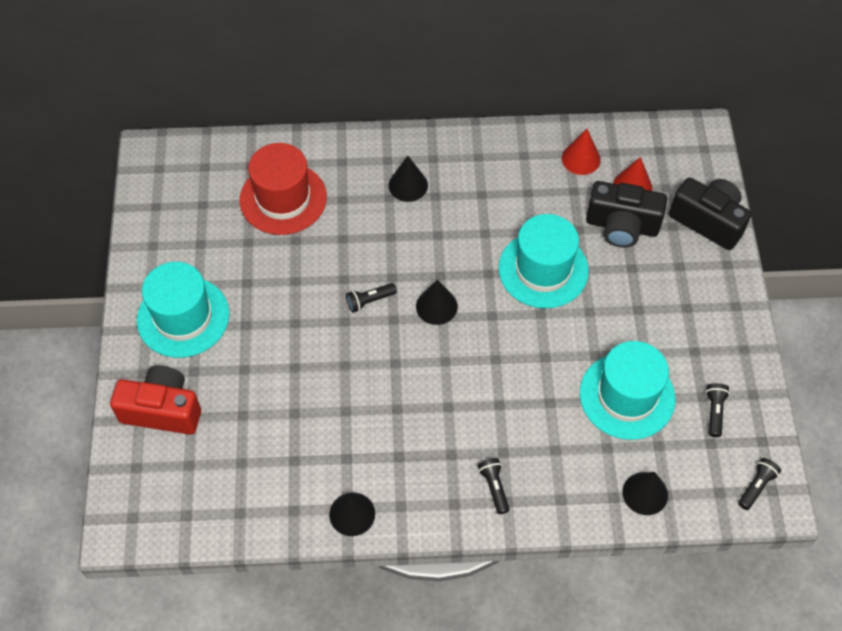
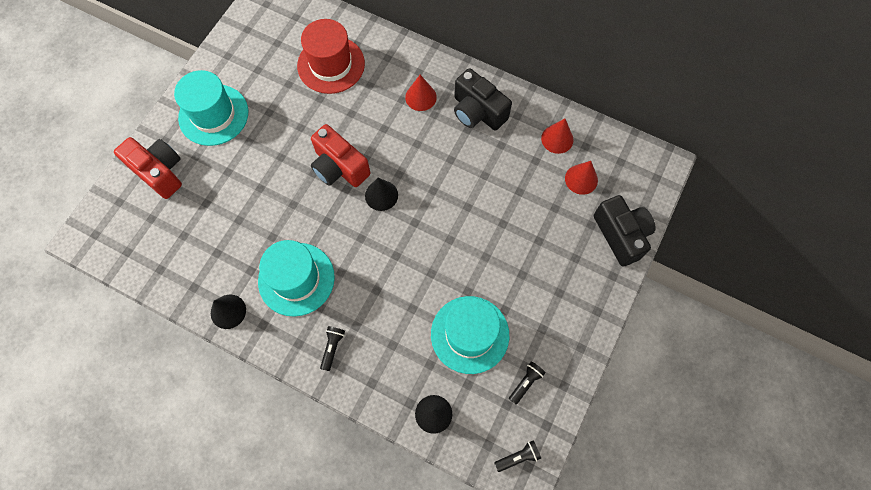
camera: 30 degrees right, 10 degrees up
black flashlight [346,283,397,313] -> red camera [311,124,370,187]
black cone [389,156,428,202] -> red cone [405,75,437,111]
turquoise hat [498,214,589,309] -> turquoise hat moved to [258,240,335,317]
black camera [586,181,667,248] -> black camera moved to [454,68,512,130]

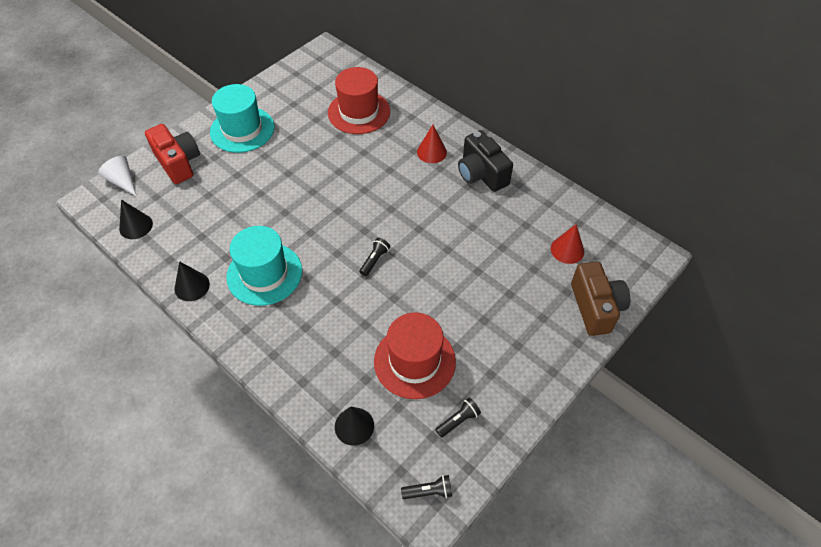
camera: 15 degrees right, 15 degrees down
red camera [311,124,370,187] -> none
black flashlight [320,326,345,371] -> black flashlight moved to [360,238,390,276]
black cone [365,178,398,211] -> black cone moved to [119,200,153,239]
turquoise hat [431,296,509,374] -> red hat [374,312,456,399]
red cone [541,119,573,154] -> none
black camera [594,195,656,266] -> brown camera [571,262,630,336]
none -> white cone [98,156,137,196]

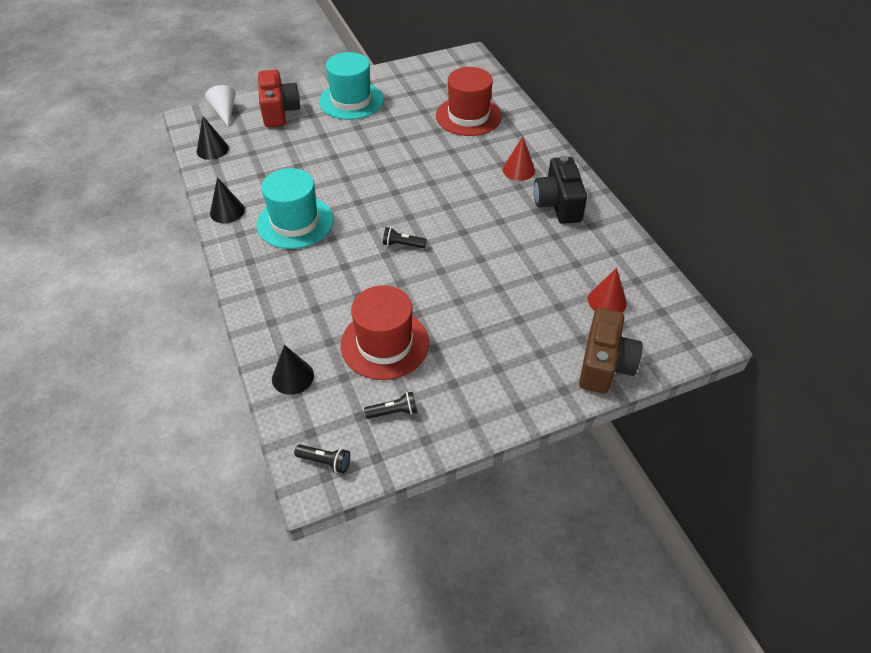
camera: 25 degrees right, 5 degrees down
black flashlight [360,238,390,276] -> black flashlight turned 135 degrees counterclockwise [383,227,427,248]

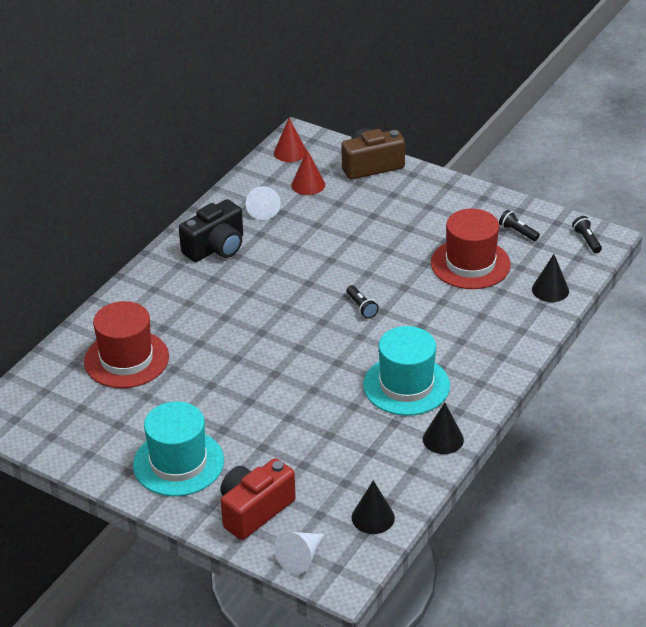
camera: 125 degrees left, 10 degrees down
red cone [503,136,535,181] -> red cone moved to [274,118,307,162]
none -> white cone [246,186,281,220]

